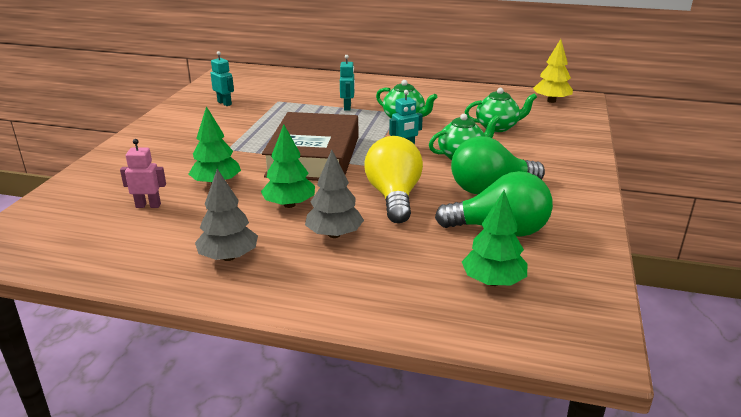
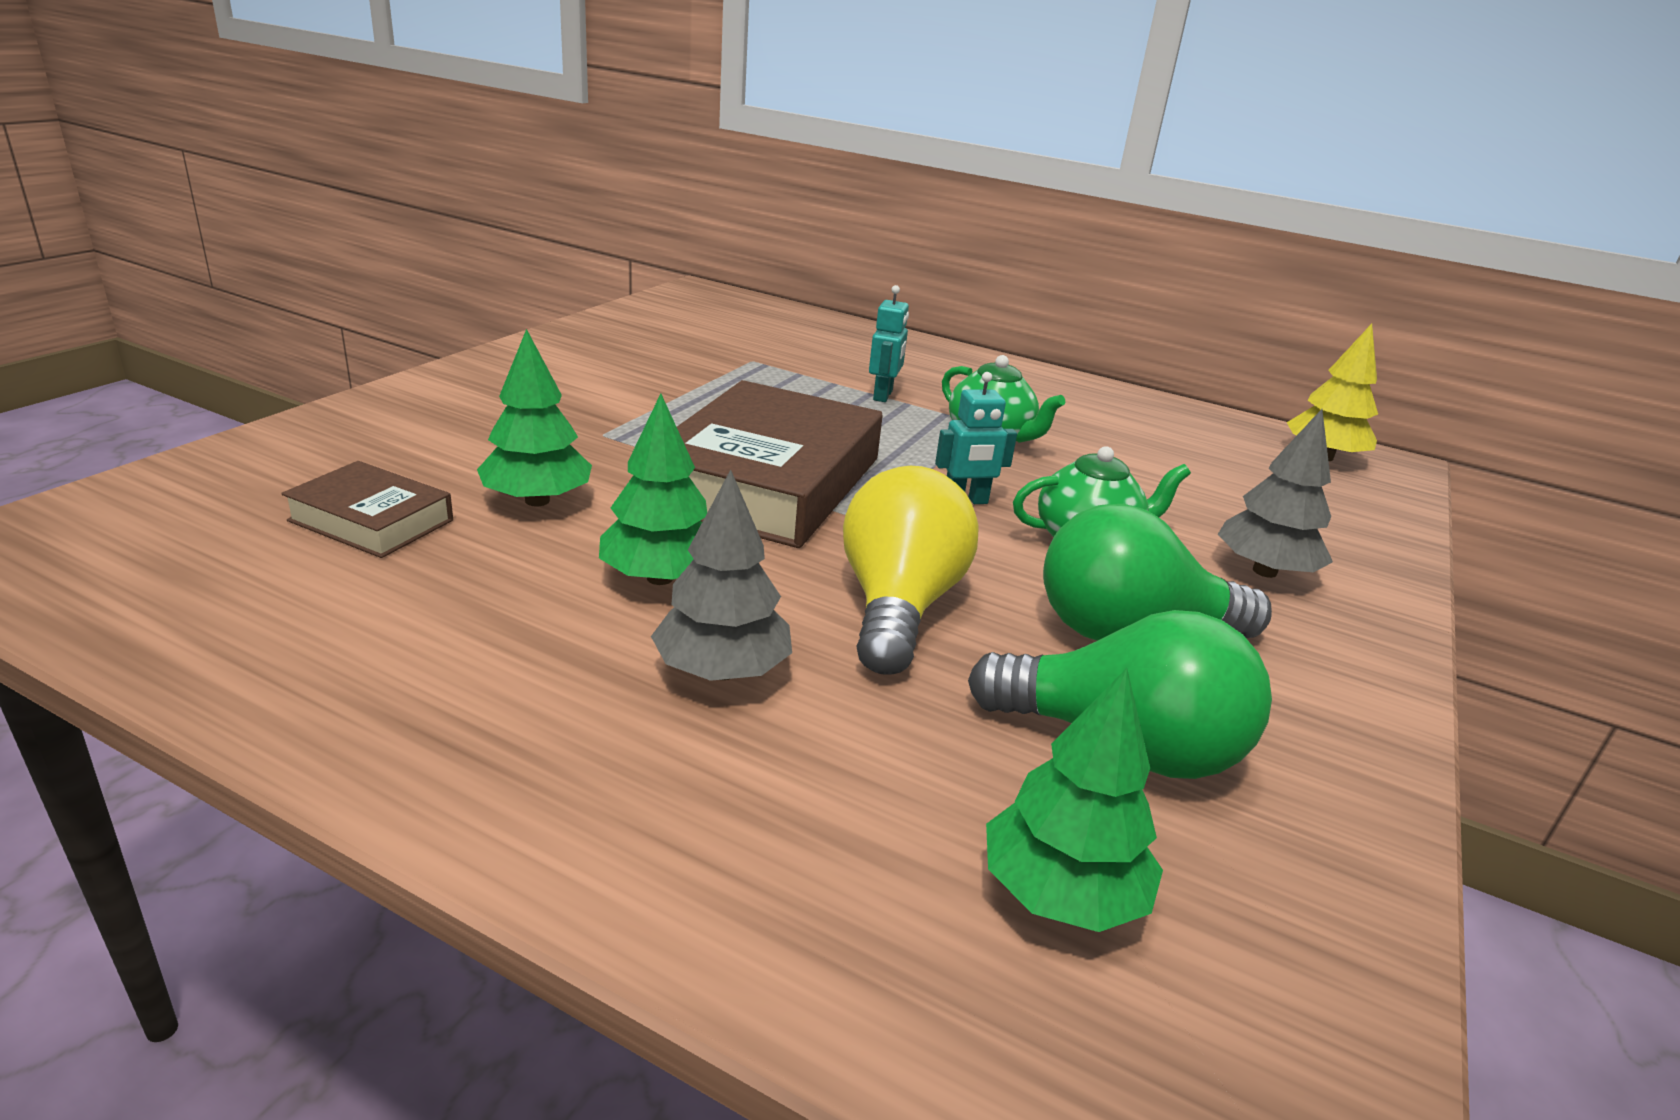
camera: 10 degrees right, 0 degrees up
pink robot [120,139,166,208] -> brown book [281,461,453,558]
grey tree [195,169,258,261] -> grey tree moved to [1218,409,1333,578]
turquoise robot [210,51,234,106] -> none
green teapot [465,88,537,132] -> none

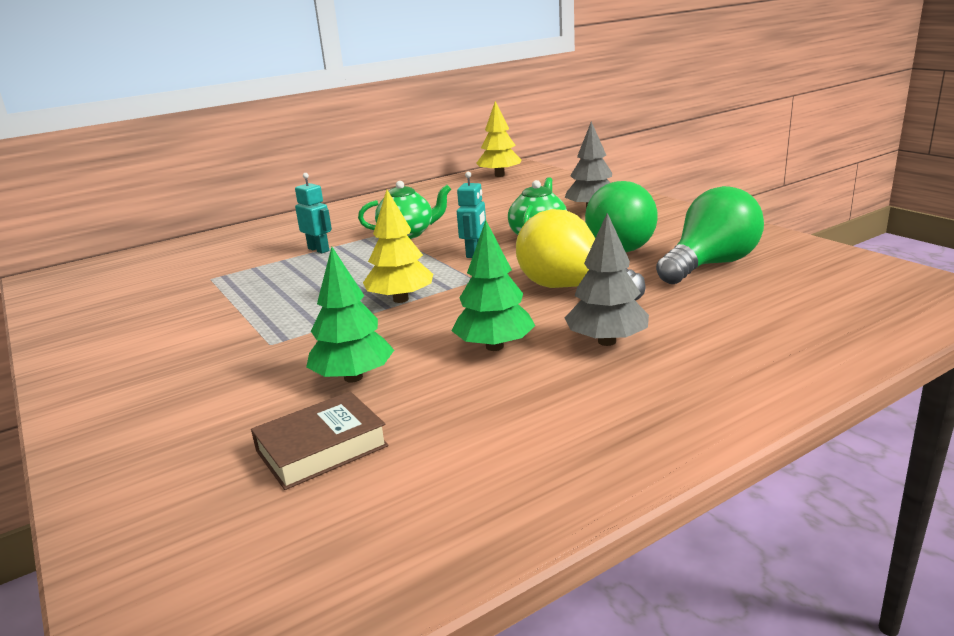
camera: 55 degrees left, 5 degrees down
brown book [677,380,883,548] -> yellow tree [363,190,433,303]
green tree [986,668,1163,932] -> none

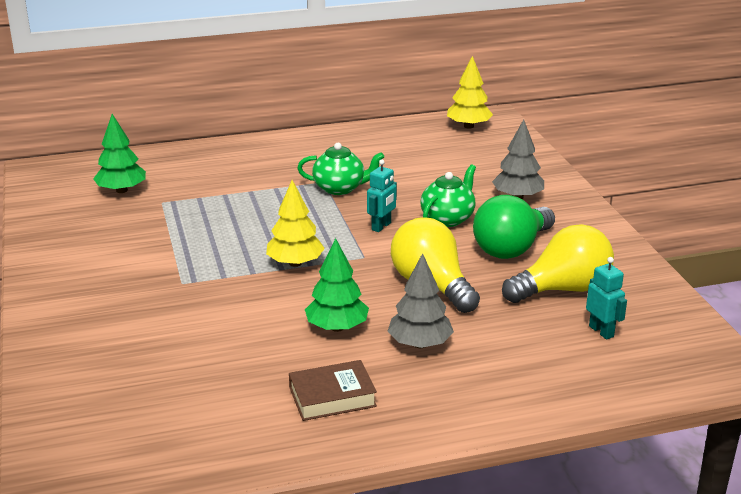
camera: 15 degrees right, 5 degrees up
brown book [251,391,389,490] -> brown book moved to [289,360,377,421]
turquoise robot [295,173,332,253] -> turquoise robot moved to [586,257,627,340]
green tree [306,247,394,383] -> green tree moved to [93,114,146,193]
green light bulb [656,186,764,284] -> yellow light bulb [502,224,614,303]

